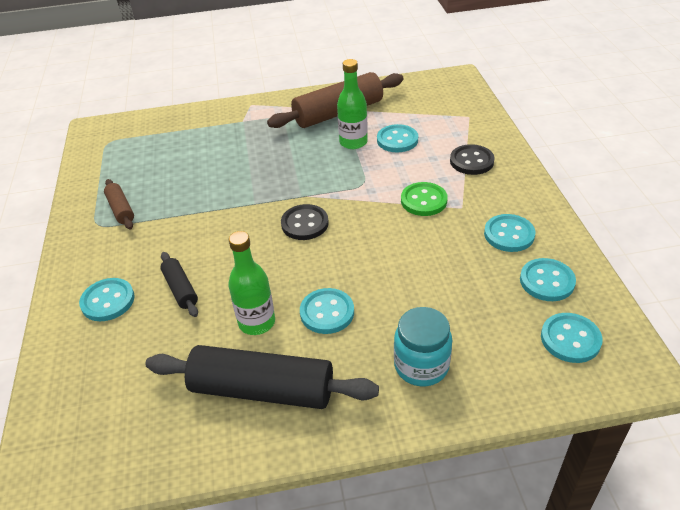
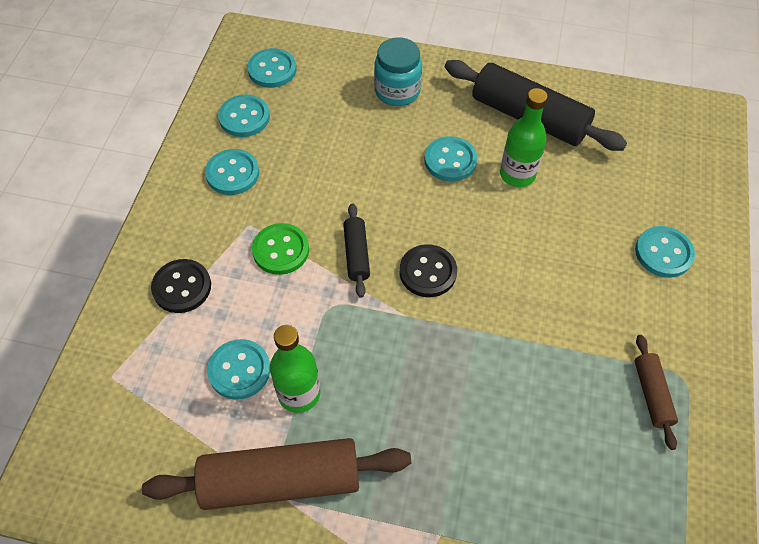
camera: 160 degrees left, 15 degrees up
black rolling pin [160,252,198,317] -> black rolling pin moved to [343,203,370,298]

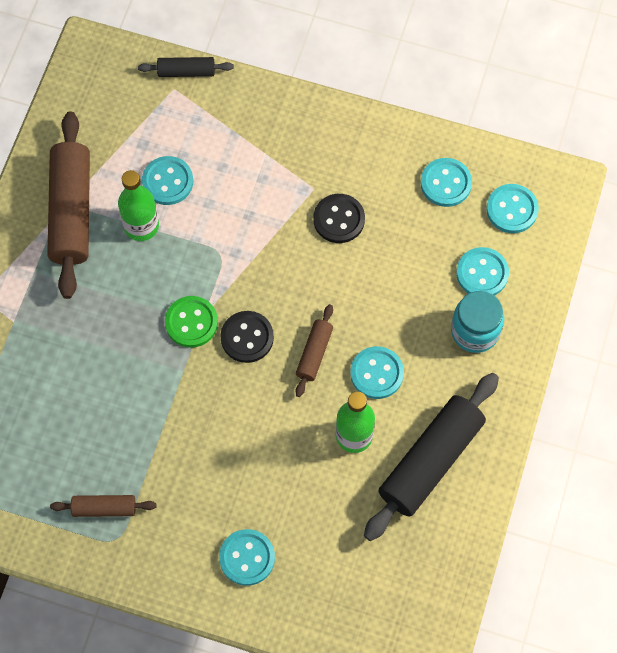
camera: 95 degrees right, 10 degrees up
black button [151,259,211,313] -> black button moved to [313,194,365,243]
turquoise button [205,149,259,195] -> turquoise button moved to [456,247,509,296]
green button [252,223,309,275] -> green button moved to [165,296,218,348]
black rolling pin [343,203,370,298] -> black rolling pin moved to [138,57,234,77]
none -> brown rolling pin [296,304,333,397]

